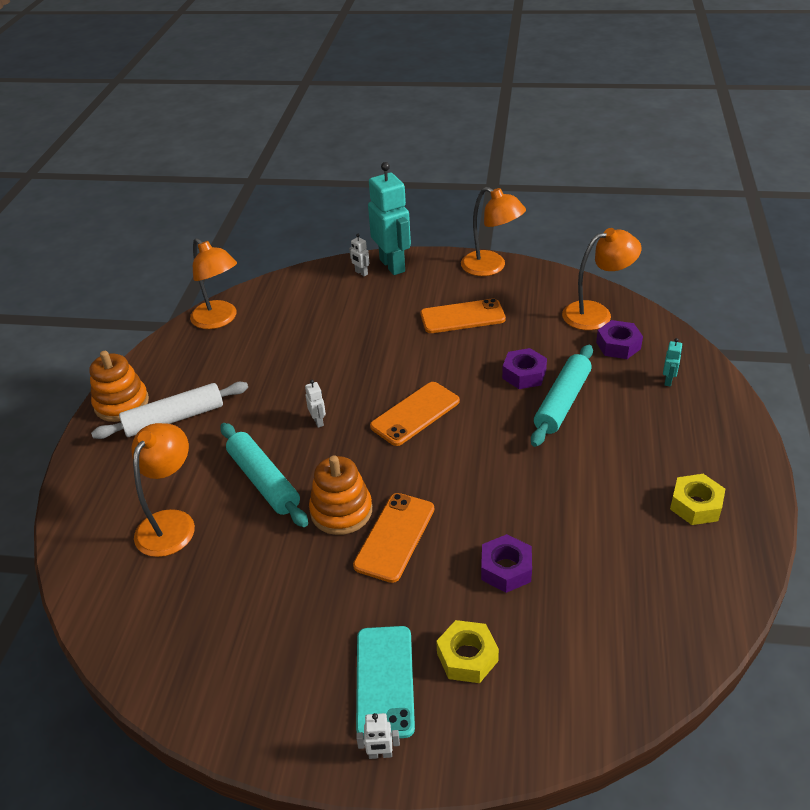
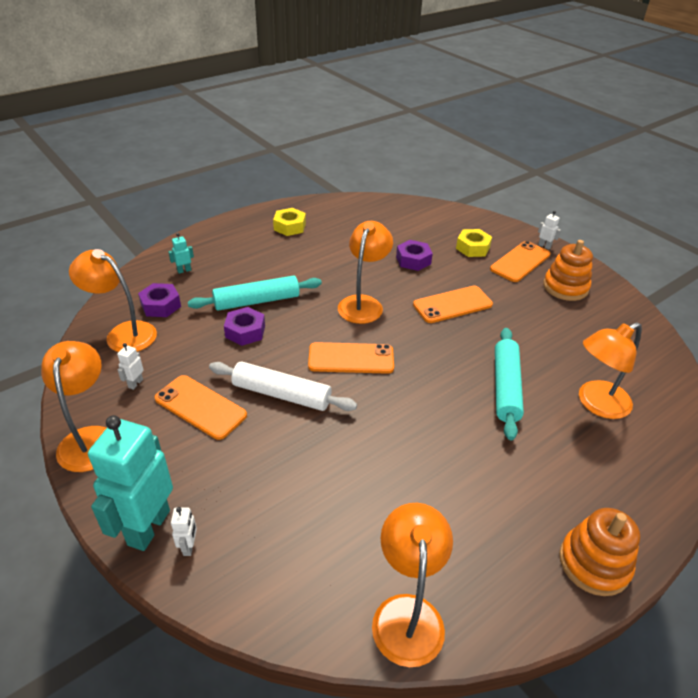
camera: 140 degrees left, 0 degrees up
white rolling pin [91,382,248,439] -> white rolling pin moved to [209,361,357,411]
white robot [305,380,326,428] -> white robot moved to [117,343,144,390]
orange stacking toy [309,455,372,535] -> orange stacking toy moved to [543,240,593,301]
turquoise phone [356,626,415,738] -> orange phone [490,241,551,282]
none -> orange lamp [338,221,393,324]

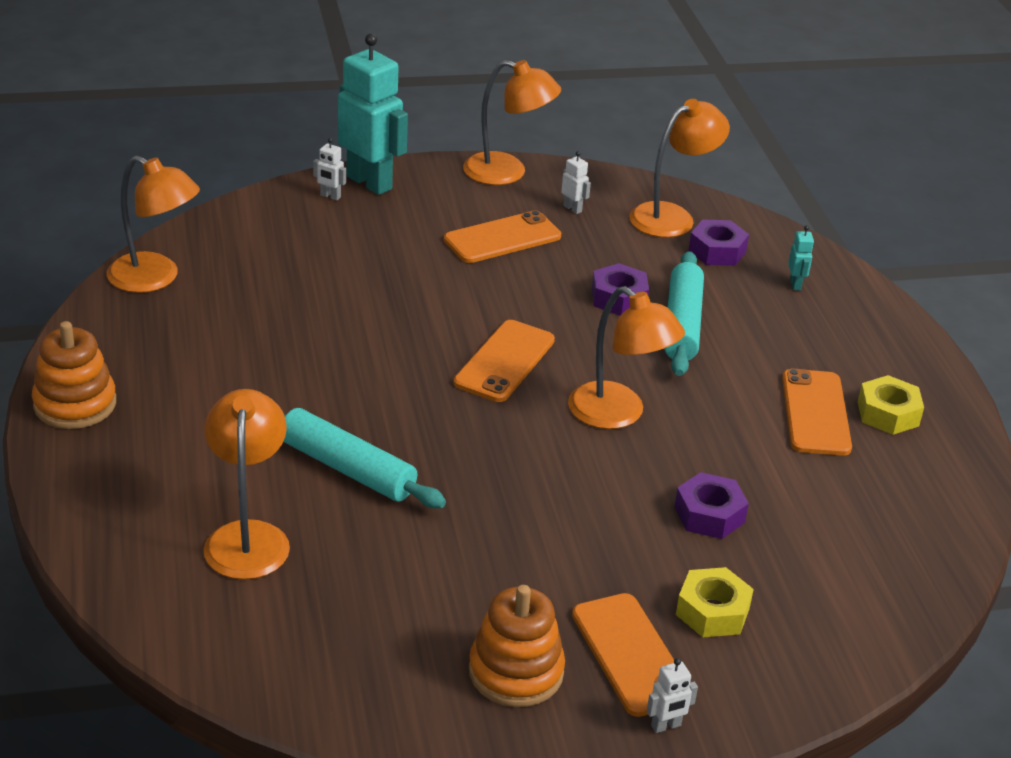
camera: 115 degrees right, 5 degrees down
white rolling pin [209,361,357,411] -> none
orange phone [413,286,493,323] -> orange phone moved to [782,368,852,456]

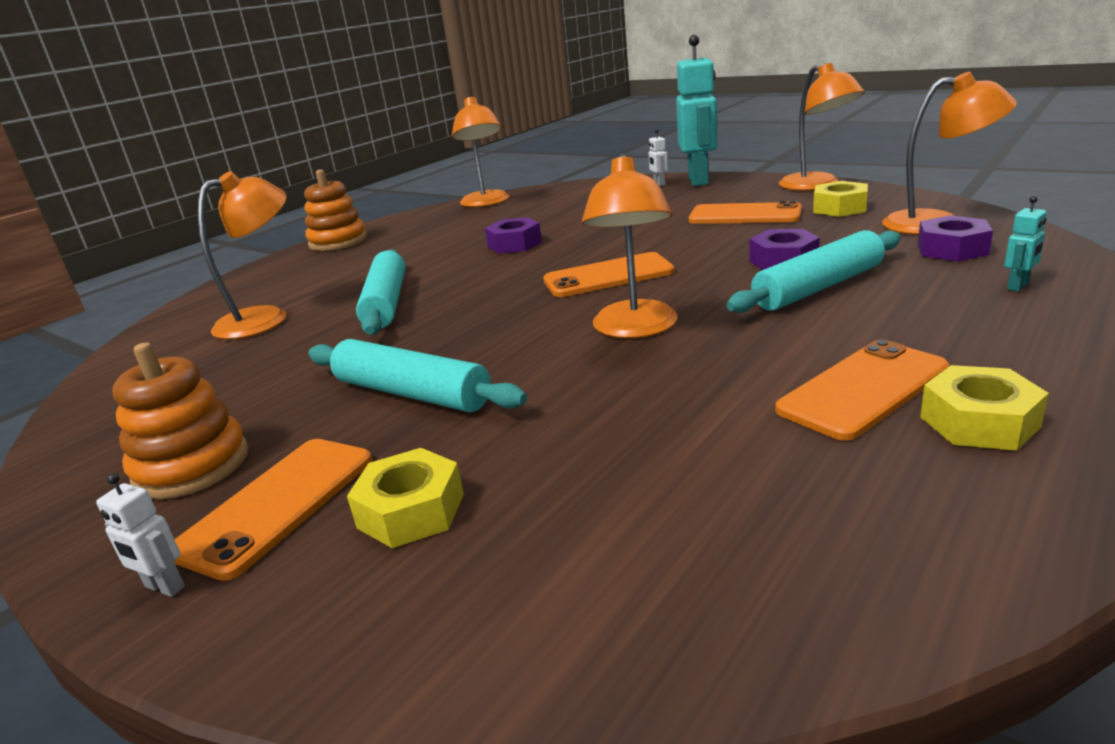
camera: 55 degrees right, 10 degrees down
white robot [561,151,591,214] -> yellow nut [813,181,868,217]
purple nut [674,472,749,539] -> purple nut moved to [485,217,542,254]
none -> turquoise rolling pin [308,339,527,412]

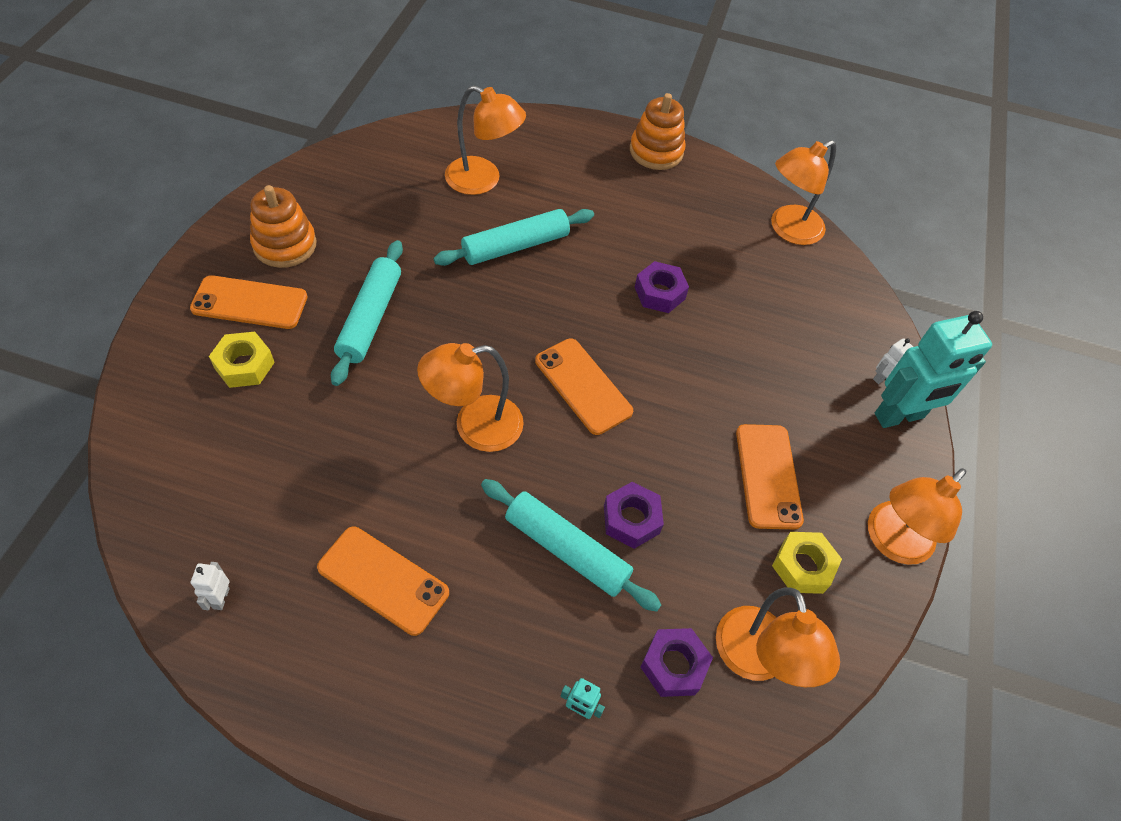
camera: 60 degrees right, 30 degrees up
white robot [96,473,185,597] -> white robot moved to [191,562,230,610]
yellow nut [920,365,1049,451] -> none

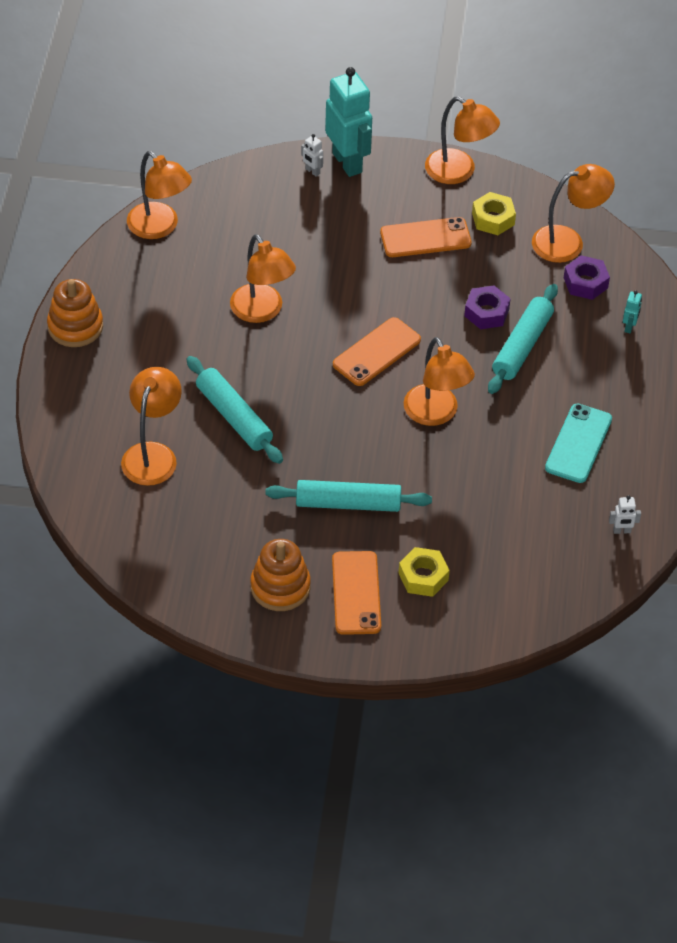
camera: 95 degrees left, 5 degrees down
orange phone [317,526,449,636] -> turquoise phone [545,403,612,483]
purple nut [635,261,689,313] -> orange lamp [230,234,296,323]

